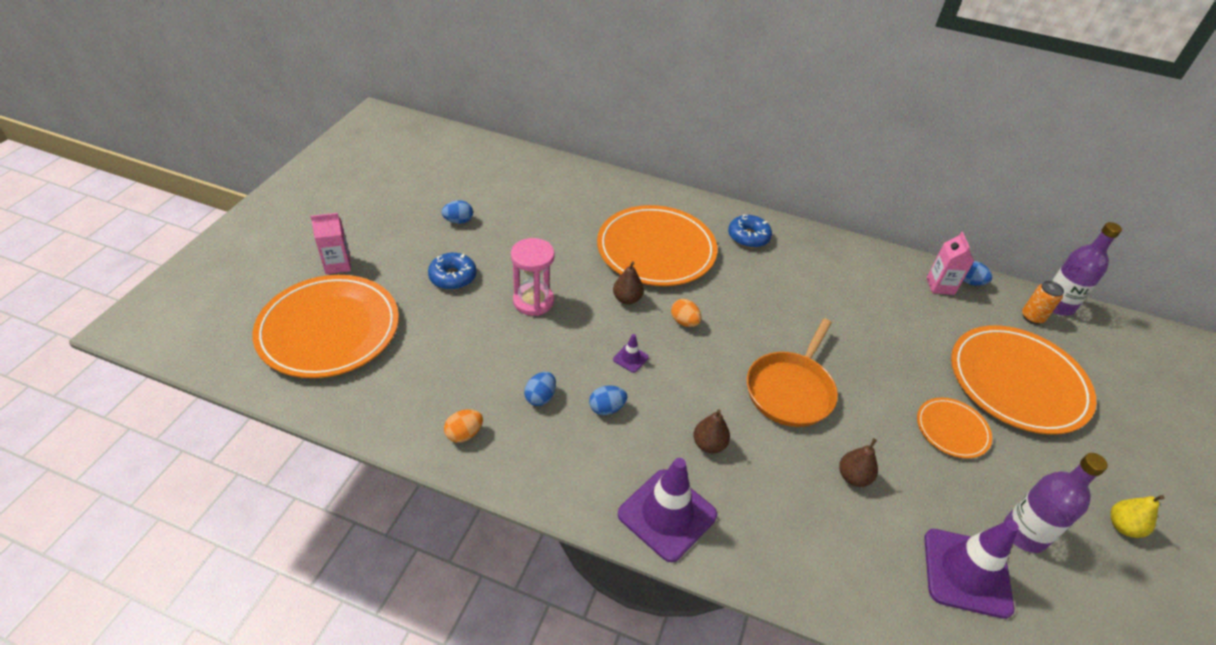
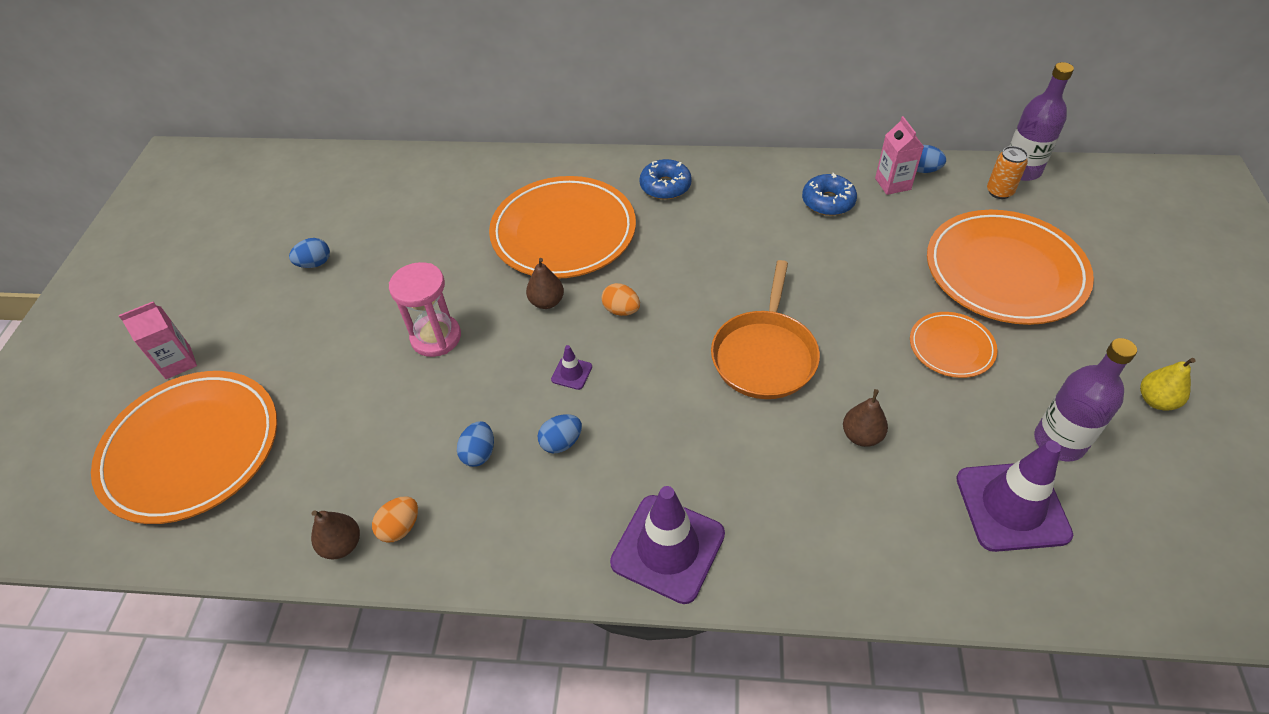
camera: 10 degrees left, 5 degrees up
blue donut [428,253,477,290] -> blue donut moved to [802,173,857,216]
brown pear [693,409,730,453] -> brown pear moved to [311,510,360,560]

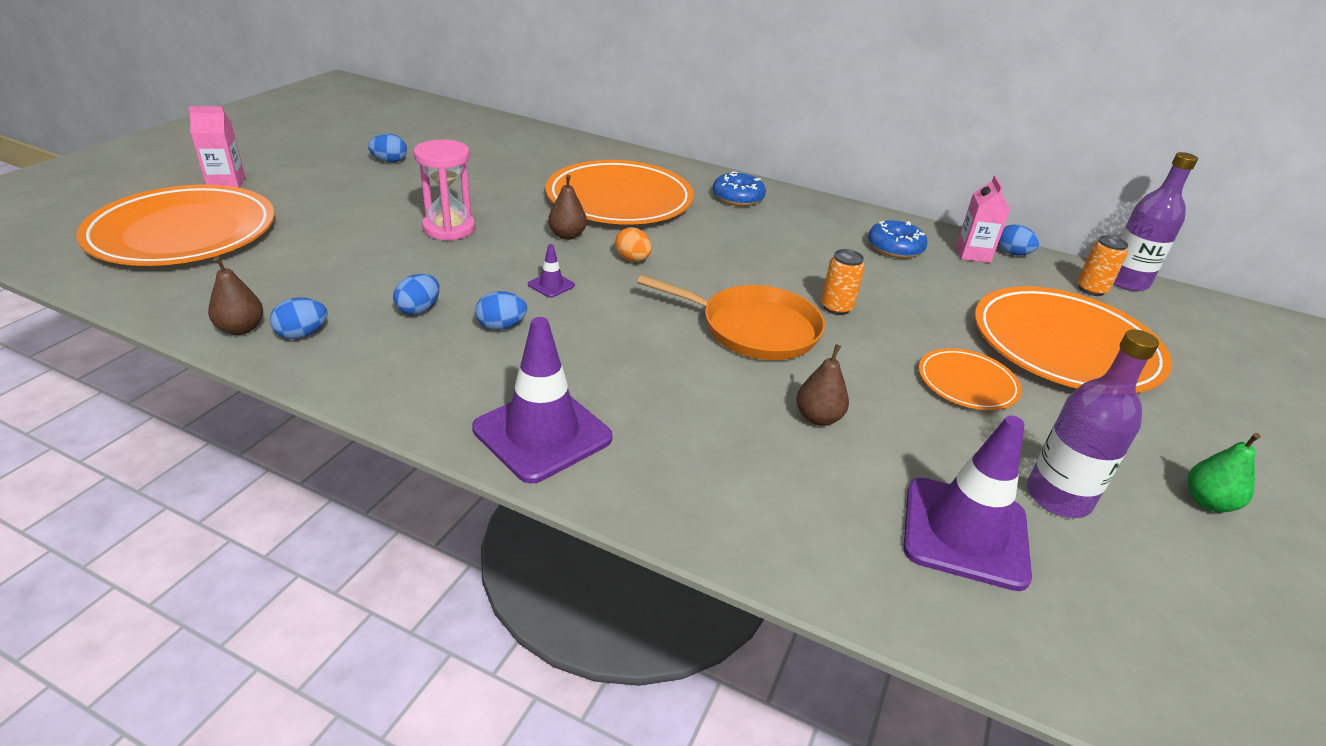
camera: 15 degrees right, 15 degrees down
orange egg [372,496,418,543] -> blue egg [270,298,328,339]
orange pan [711,260,820,399] -> orange pan turned 105 degrees counterclockwise [637,275,825,360]
yellow pear [1140,358,1196,411] -> green pear [1187,433,1261,513]
none -> orange can [821,249,865,315]

